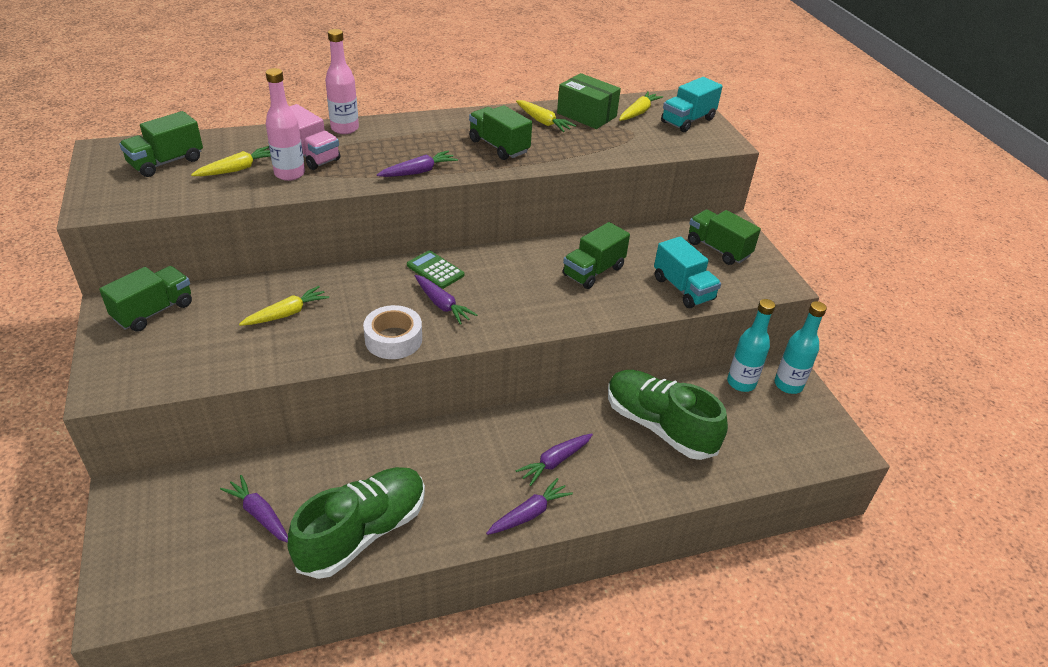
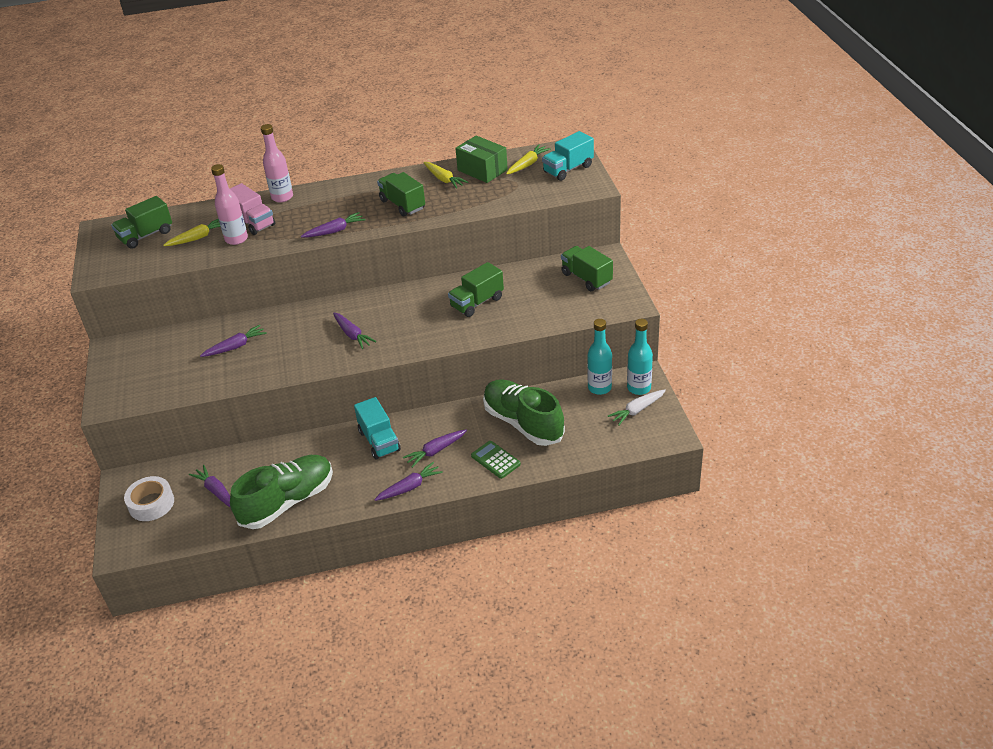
camera: 10 degrees right, 0 degrees up
green truck [99,266,192,332] -> none
yellow carrot [239,286,329,326] -> purple carrot [200,325,267,357]
white tape [363,305,422,359] -> white tape moved to [124,476,174,521]
green calculator [407,250,464,289] -> green calculator moved to [471,441,521,479]
turquoise truck [654,236,721,308] -> turquoise truck moved to [354,397,401,460]
none -> white carrot [608,390,666,426]

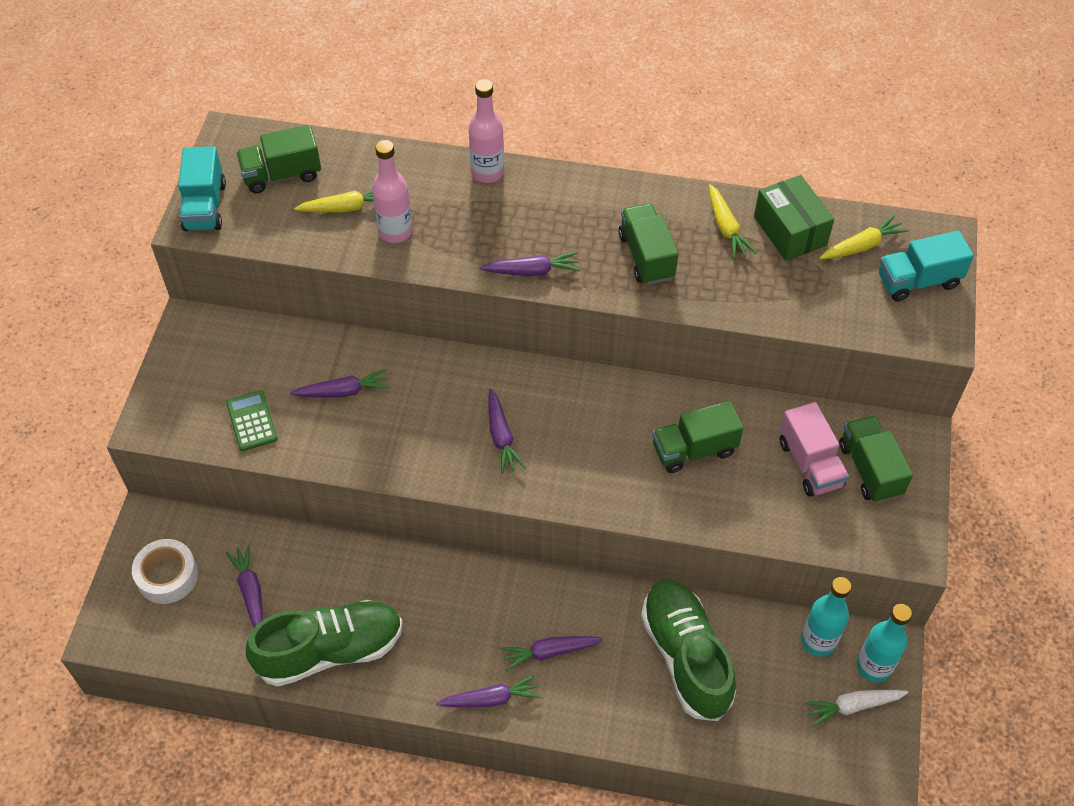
camera: 20 degrees right, 15 degrees up
pink truck [230,183,275,235] -> pink truck moved to [780,402,849,496]
turquoise truck [354,397,401,460] -> turquoise truck moved to [178,146,226,231]
green calculator [471,441,521,479] -> green calculator moved to [226,390,278,451]

